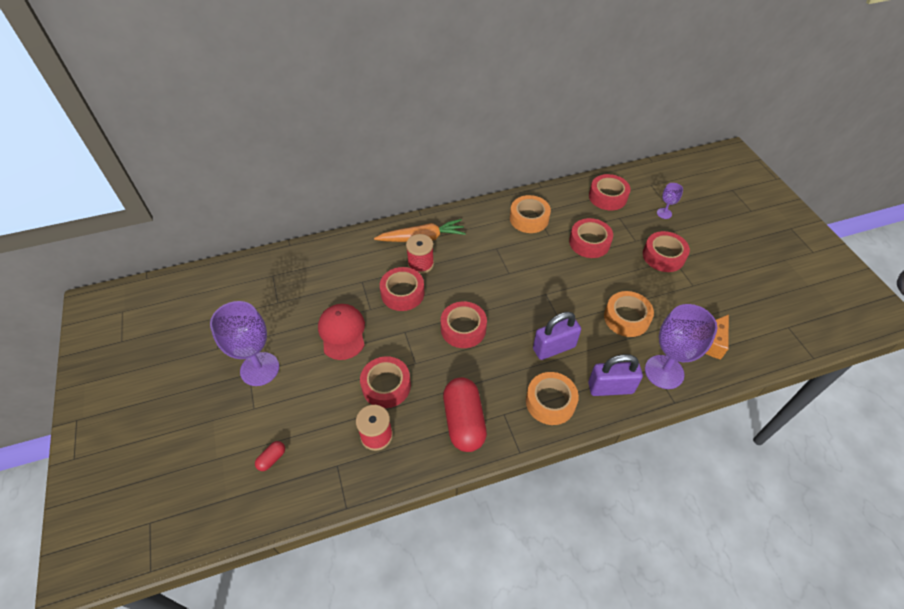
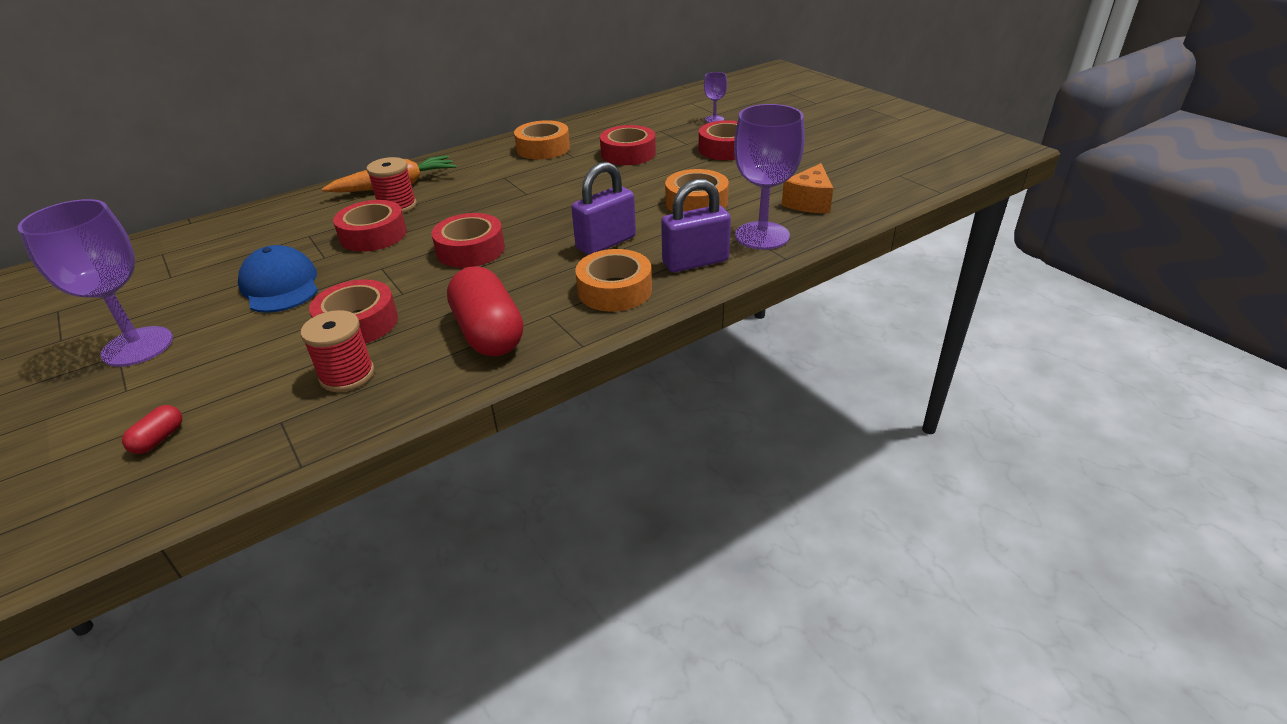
camera: 15 degrees left, 15 degrees down
red cap [318,304,365,360] -> blue cap [238,245,318,313]
red tape [589,174,630,210] -> none

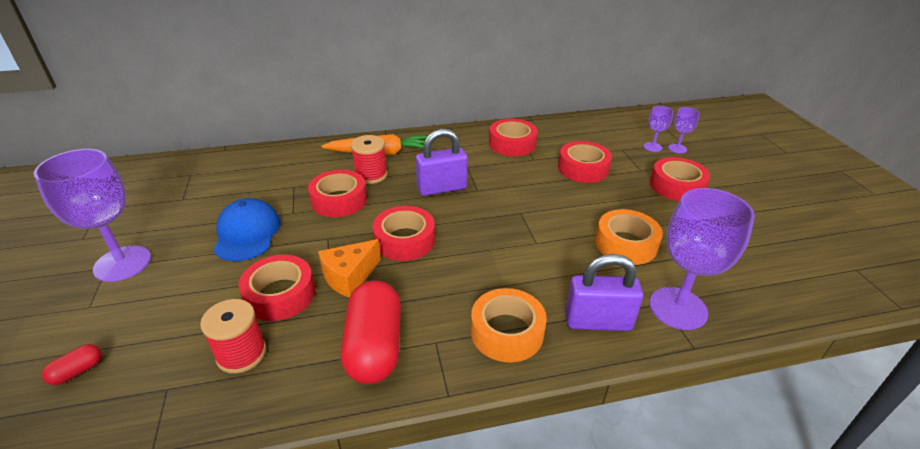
camera: 20 degrees right, 0 degrees up
orange tape [514,120,570,159] -> red tape [489,119,538,156]
purple padlock [571,162,636,255] -> purple padlock moved to [416,129,468,196]
orange cheese [782,163,833,213] -> orange cheese moved to [318,239,381,298]
none -> purple goblet [644,106,673,152]

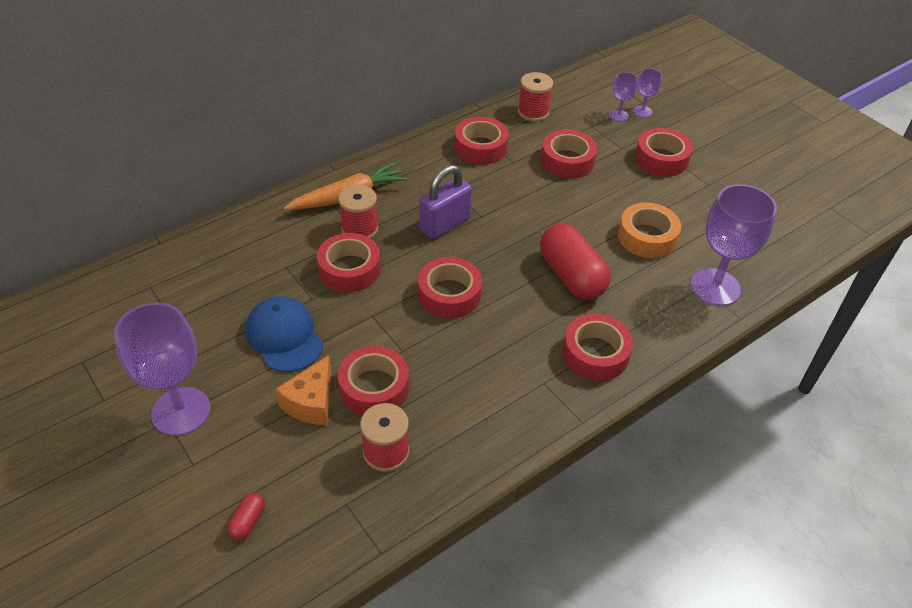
camera: 25 degrees left, 10 degrees up
orange cheese [318,239,381,298] -> orange cheese moved to [275,355,331,425]
red capsule [341,280,401,384] -> red capsule moved to [540,223,611,299]
orange tape [471,288,547,362] -> red tape [562,314,633,381]
purple padlock [565,254,643,331] -> none
none -> red spool [518,72,553,122]

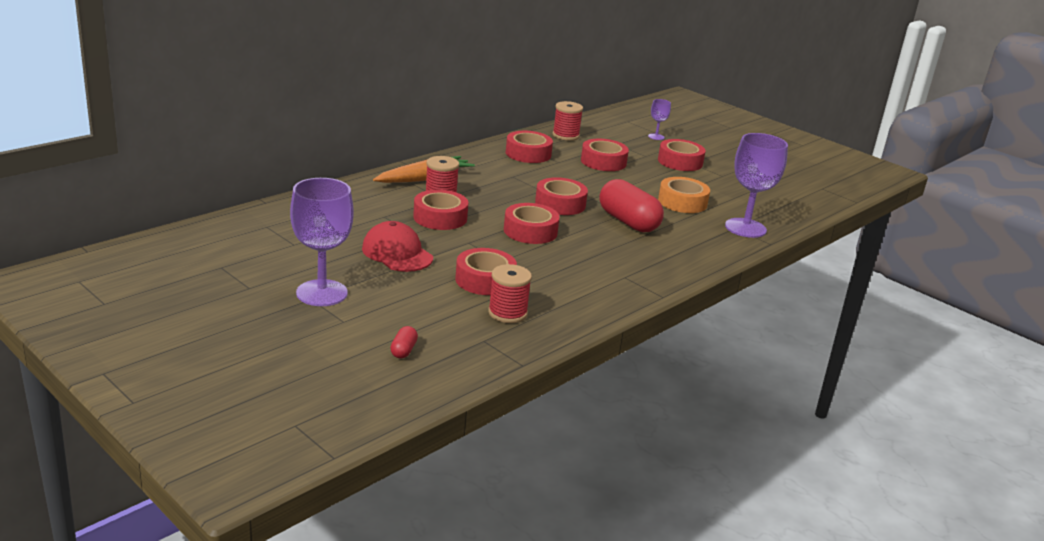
camera: 10 degrees left, 20 degrees down
blue cap [246,296,323,372] -> red cap [362,221,433,272]
orange cheese [275,355,331,425] -> none
purple padlock [419,165,472,239] -> none
red tape [562,314,633,381] -> red tape moved to [535,177,588,215]
purple goblet [609,72,638,122] -> none

